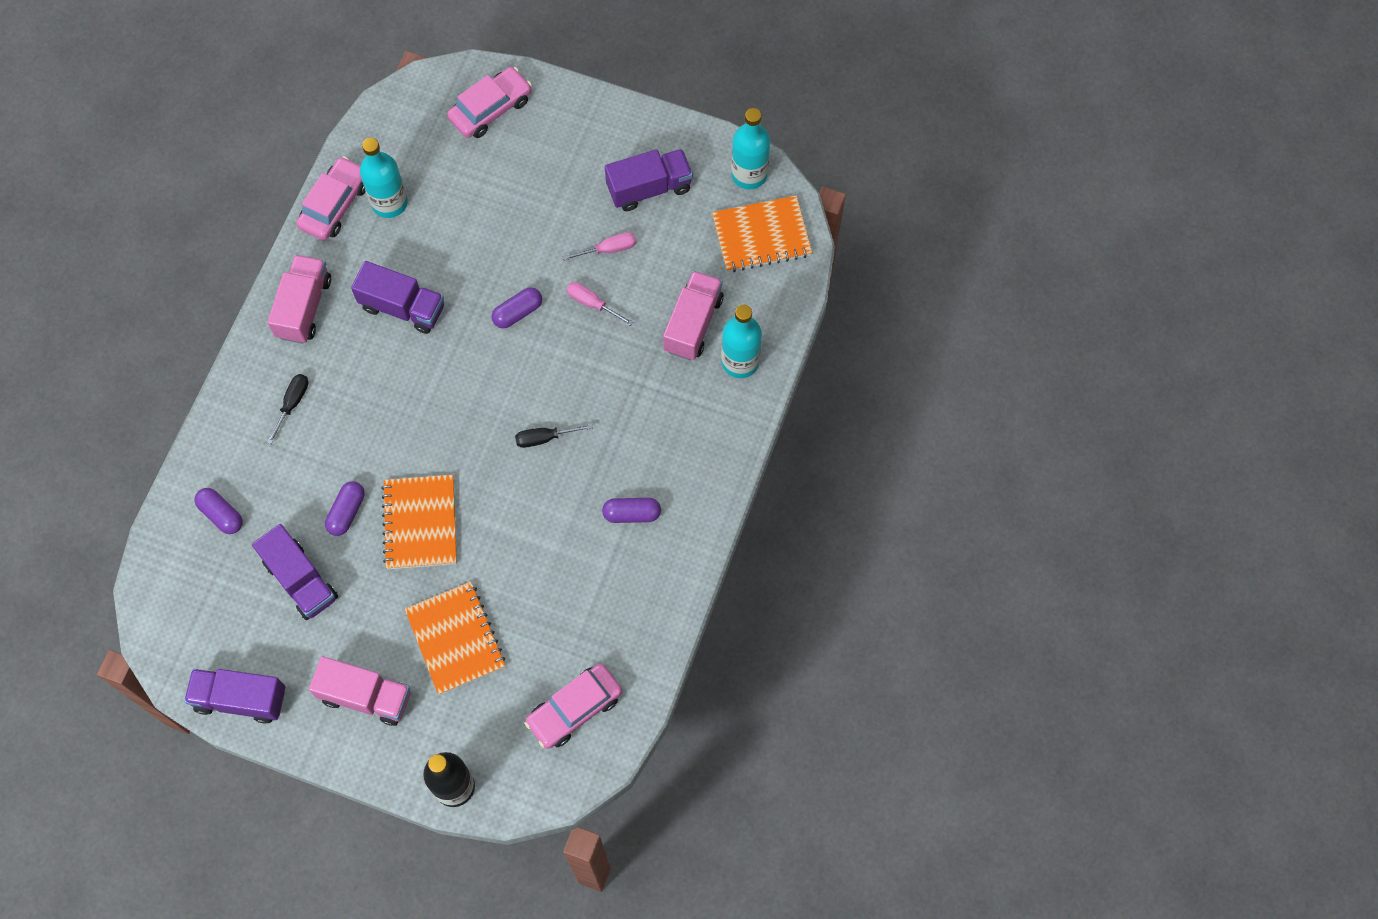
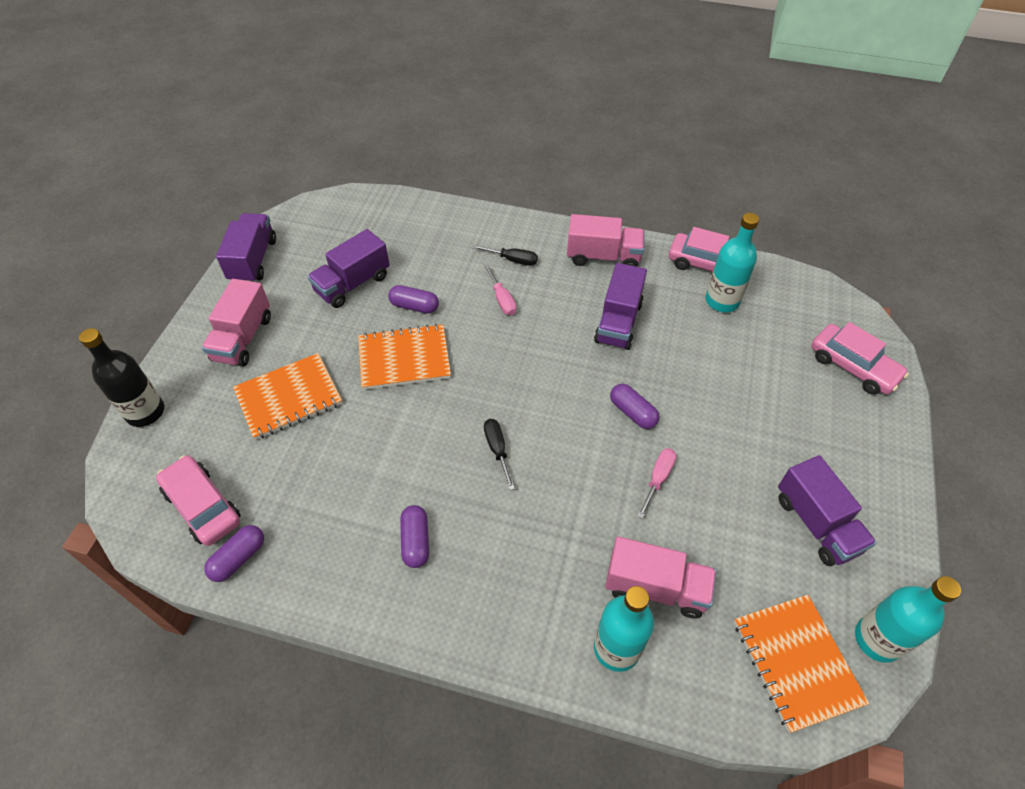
camera: 85 degrees right, 15 degrees down
purple capsule [194,488,243,534] -> purple capsule moved to [204,525,264,582]
pink screwdriver [563,232,636,261] -> pink screwdriver moved to [484,265,516,315]

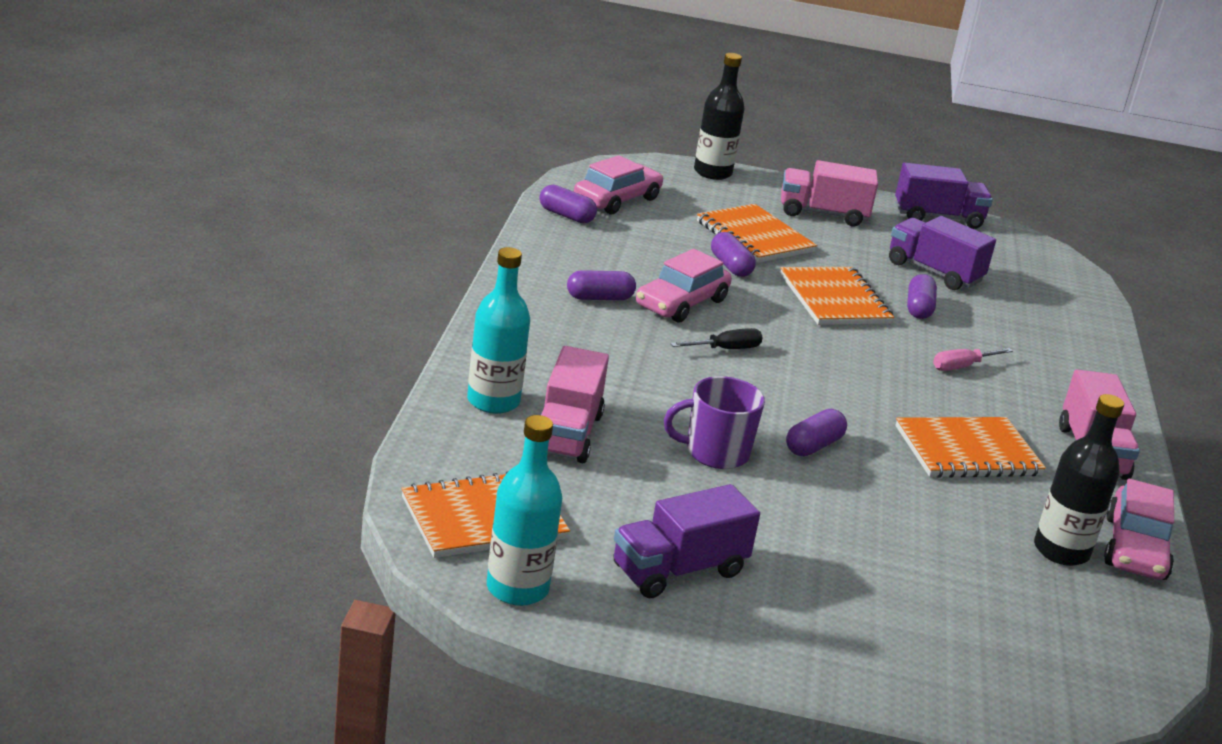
camera: 80 degrees right, 25 degrees down
black screwdriver [472,245,538,266] -> none
purple truck [594,263,647,350] -> orange notebook [895,417,1046,478]
pink screwdriver [637,448,676,519] -> purple mug [664,376,765,469]
turquoise bottle [705,213,759,312] -> black bottle [1034,394,1124,566]
pink car [811,322,909,395] -> pink car moved to [636,249,732,323]
none -> purple capsule [711,232,756,277]

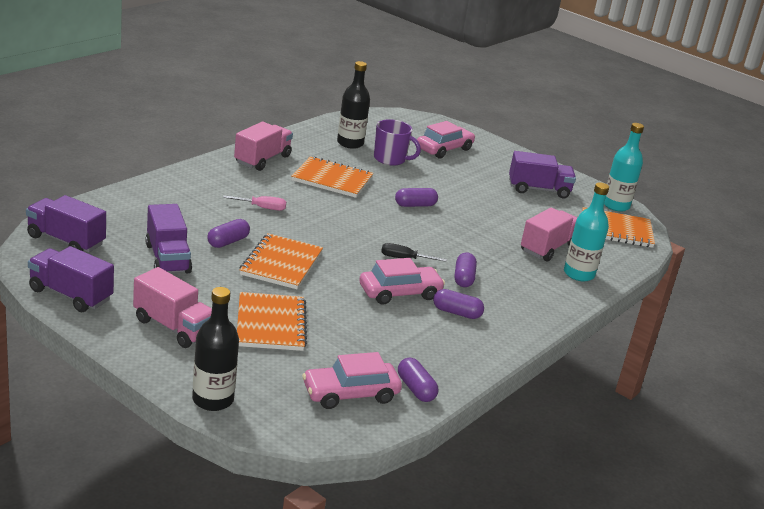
camera: 150 degrees left, 0 degrees up
purple mug [664,376,765,469] -> purple mug moved to [374,119,421,166]
purple capsule [711,232,756,277] -> purple capsule moved to [454,252,477,287]
pink car [1104,479,1174,580] -> pink car moved to [417,121,475,158]
none -> purple truck [26,195,106,252]

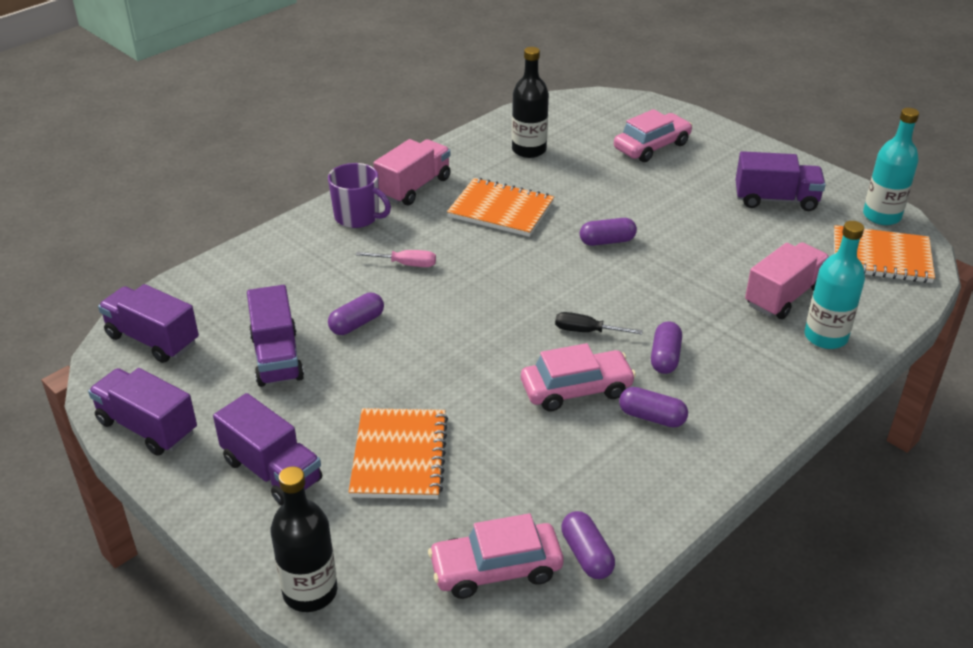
camera: 10 degrees right, 10 degrees up
pink truck [133,267,212,348] -> purple truck [213,393,322,506]
orange notebook [240,233,323,289] -> none
purple mug [374,119,421,166] -> purple mug moved to [328,163,391,228]

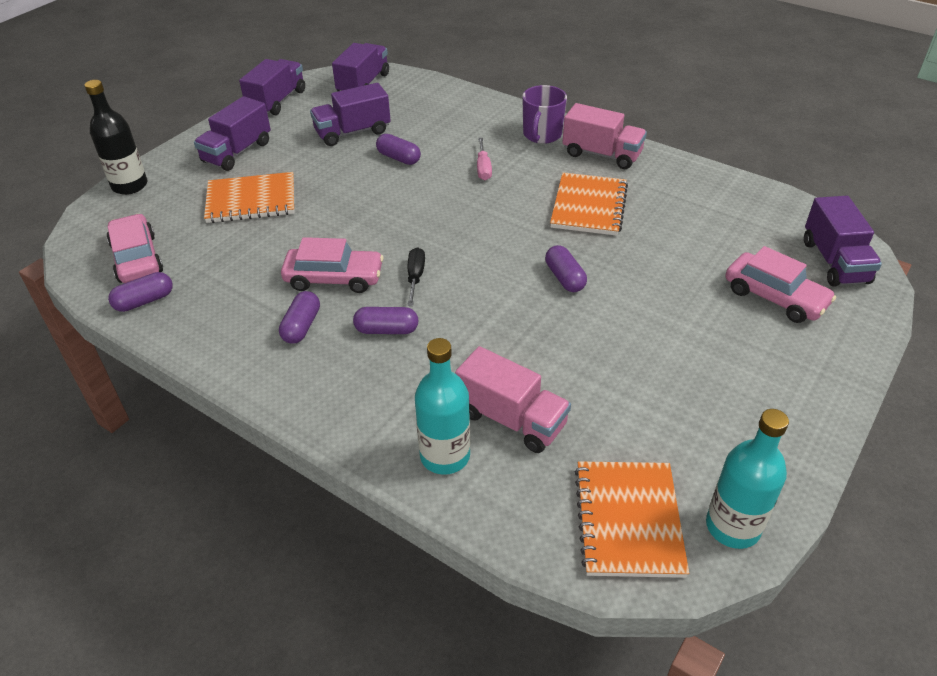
camera: 80 degrees right, 5 degrees up
black bottle [512,47,549,158] -> none
pink car [521,343,636,411] -> pink car turned 60 degrees counterclockwise [281,237,384,293]
purple truck [735,151,826,211] -> purple truck moved to [804,196,882,287]

